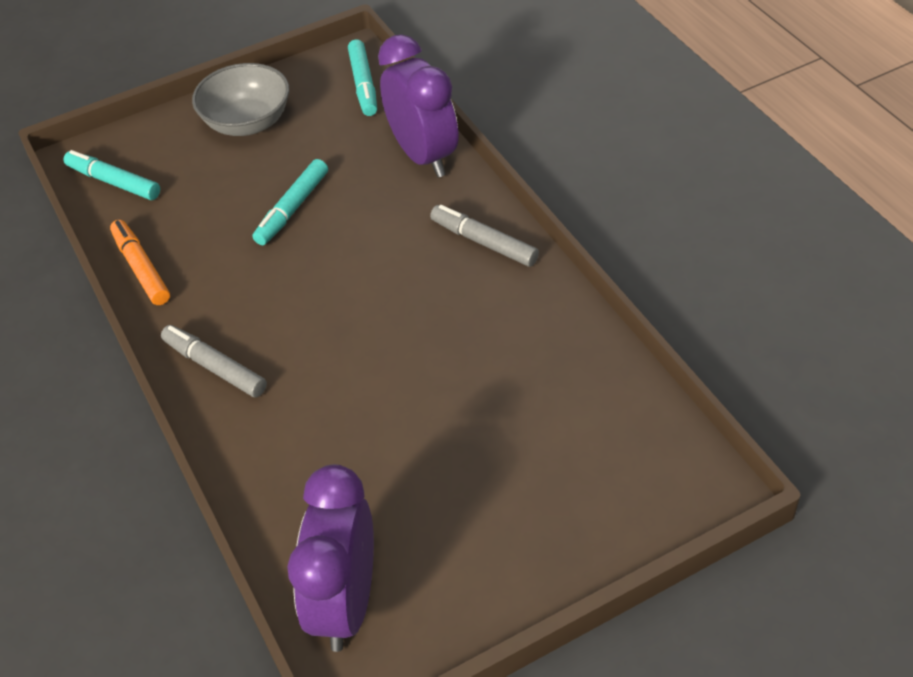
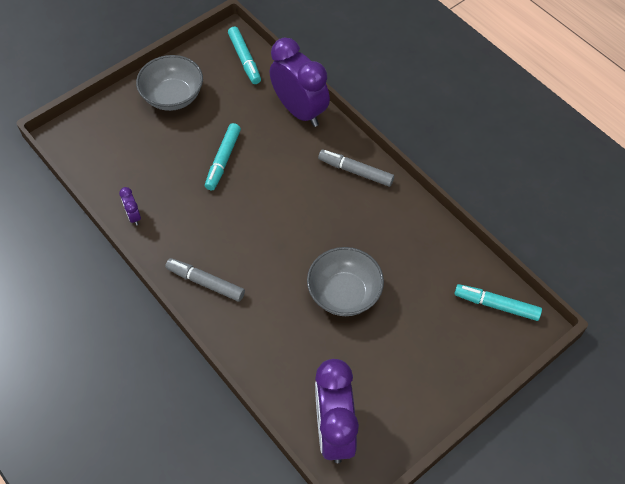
camera: 15 degrees left, 10 degrees up
turquoise marker [63,150,160,200] -> turquoise marker moved to [454,284,542,321]
orange marker [110,220,170,305] -> purple clock [119,187,141,226]
none -> grey bowl [307,247,384,316]

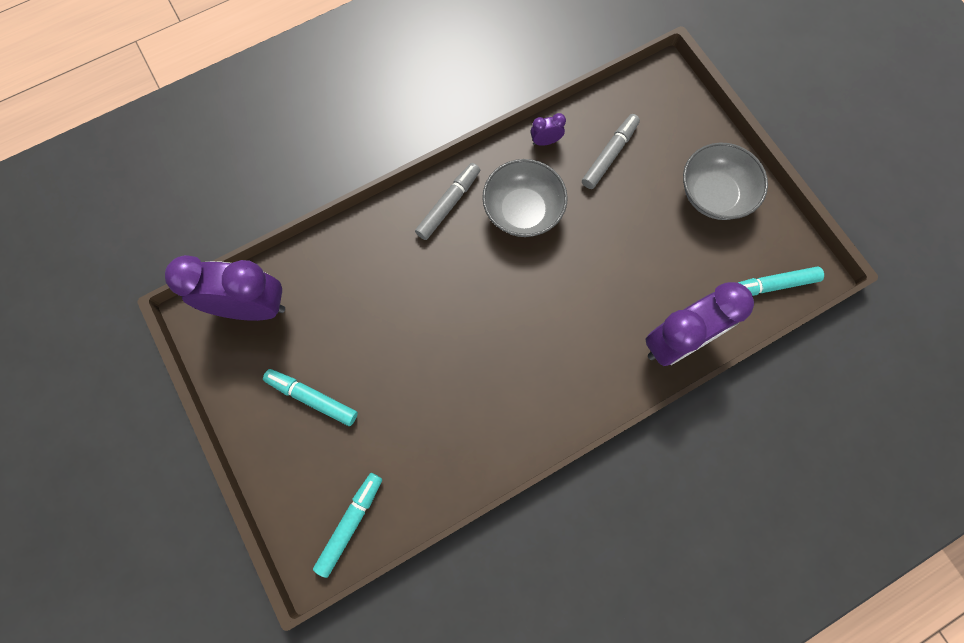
camera: 100 degrees right, 15 degrees up
turquoise marker [205,123,241,190] -> turquoise marker moved to [263,369,358,426]
grey bowl [307,247,384,316] -> grey bowl moved to [482,159,568,237]
grey marker [318,150,394,187] -> grey marker moved to [582,114,640,189]

